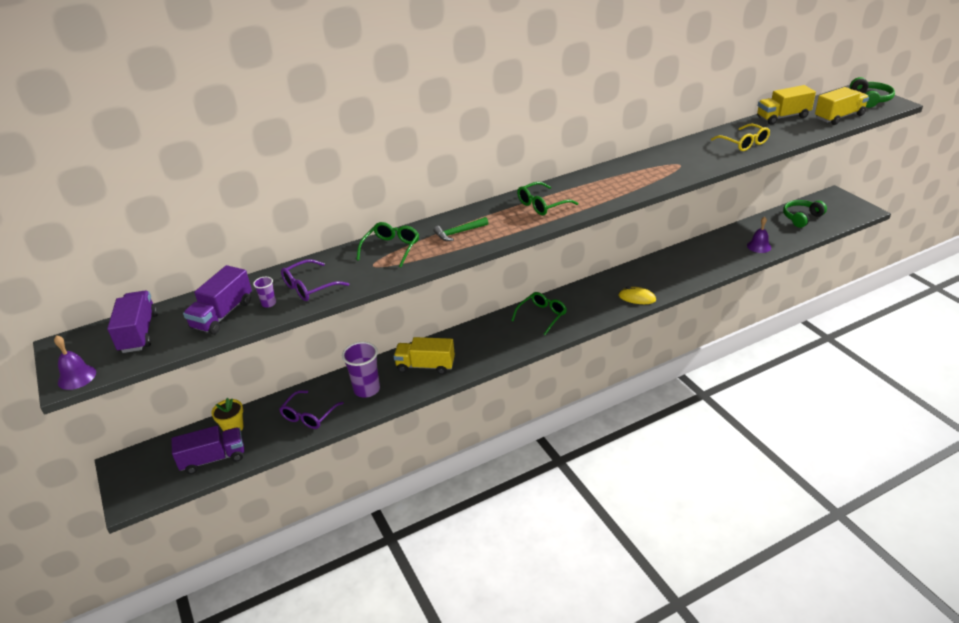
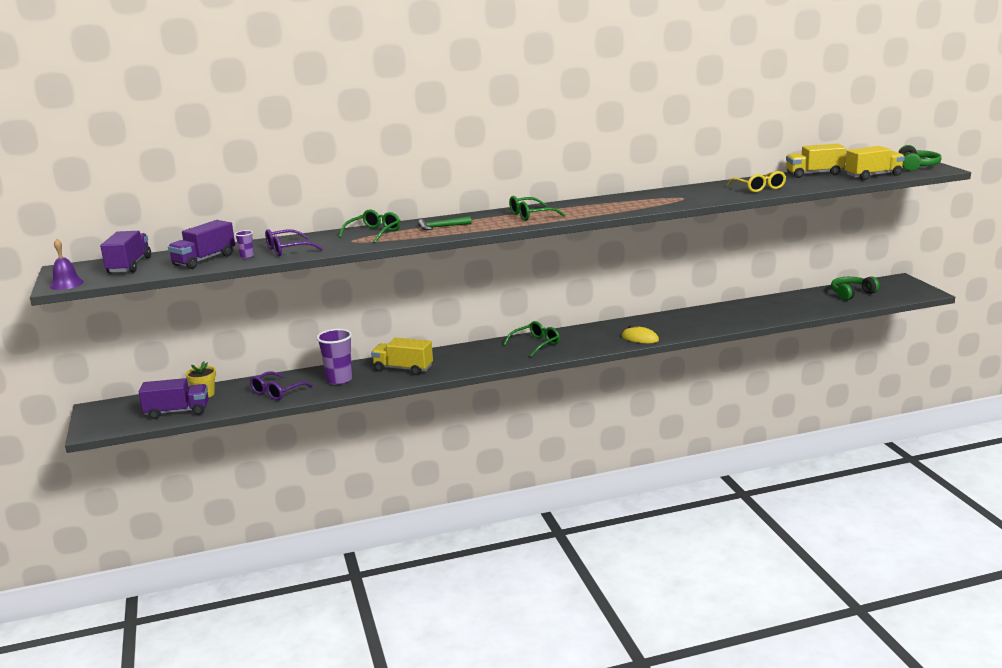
camera: 10 degrees right, 15 degrees down
purple bell [747,217,771,253] -> none

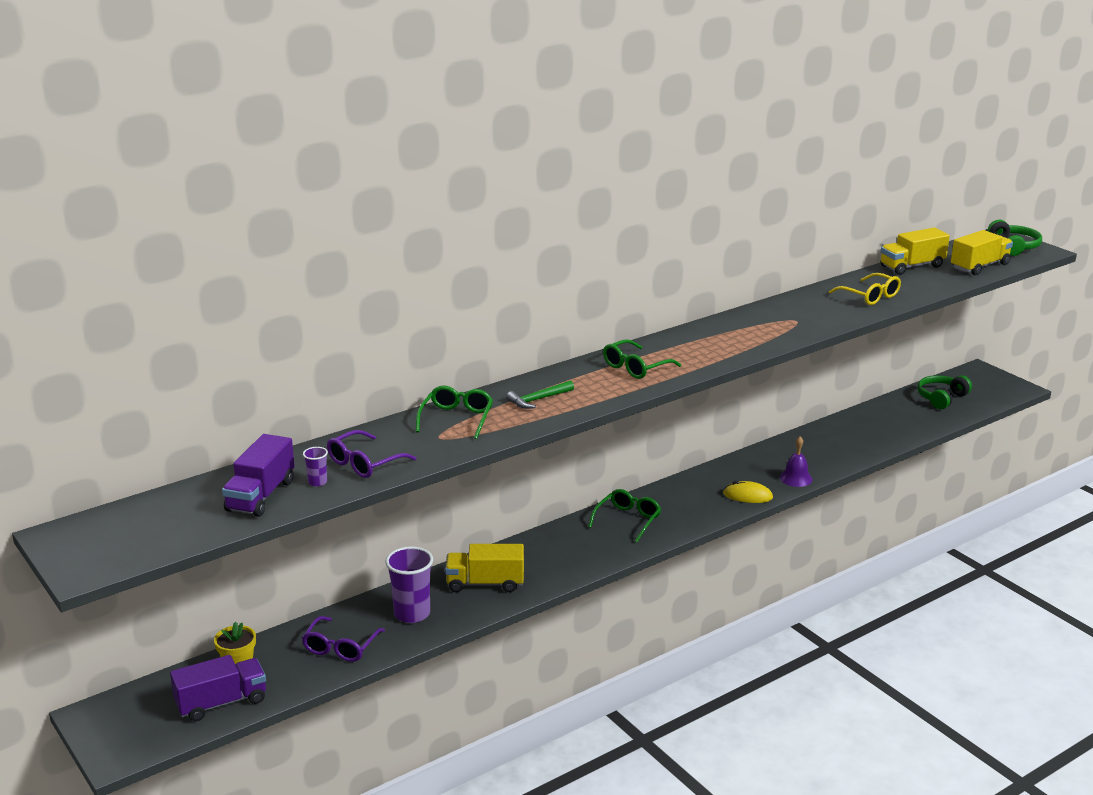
camera: 20 degrees left, 5 degrees up
purple bell [50,239,84,290] -> purple bell moved to [780,436,812,487]
purple truck [100,231,151,274] -> none

